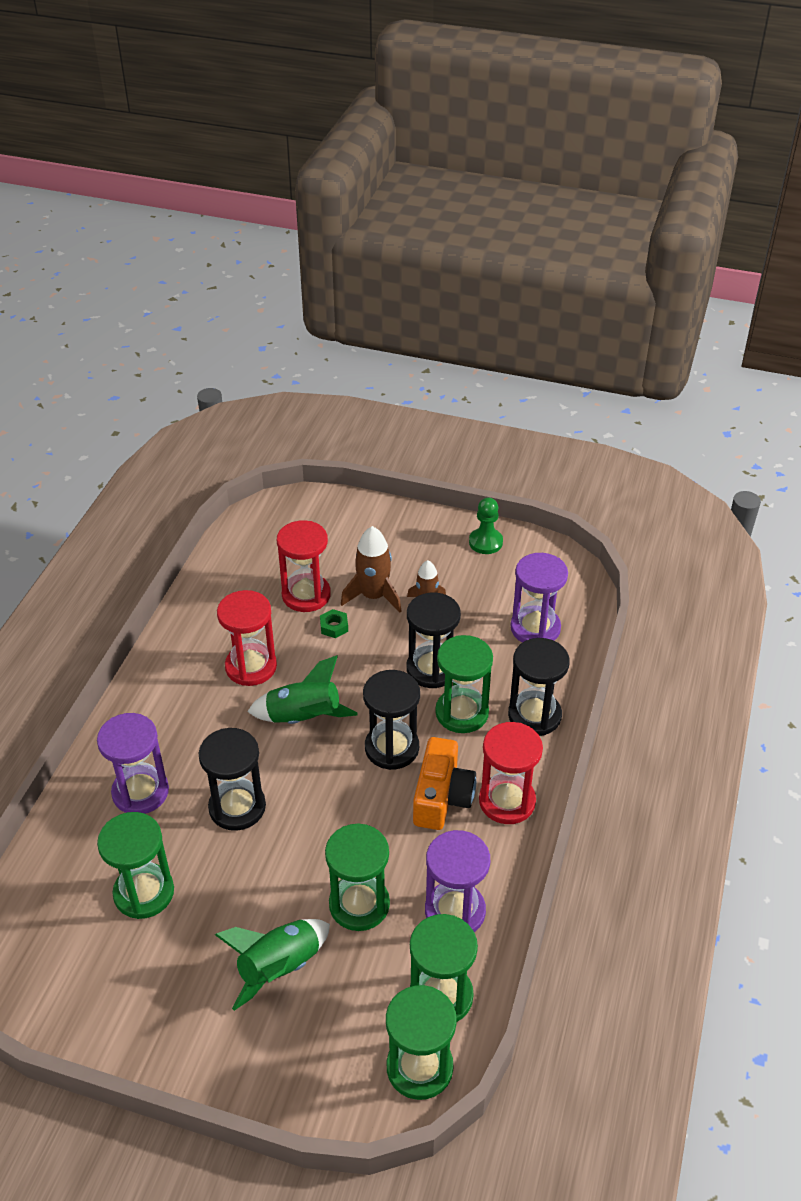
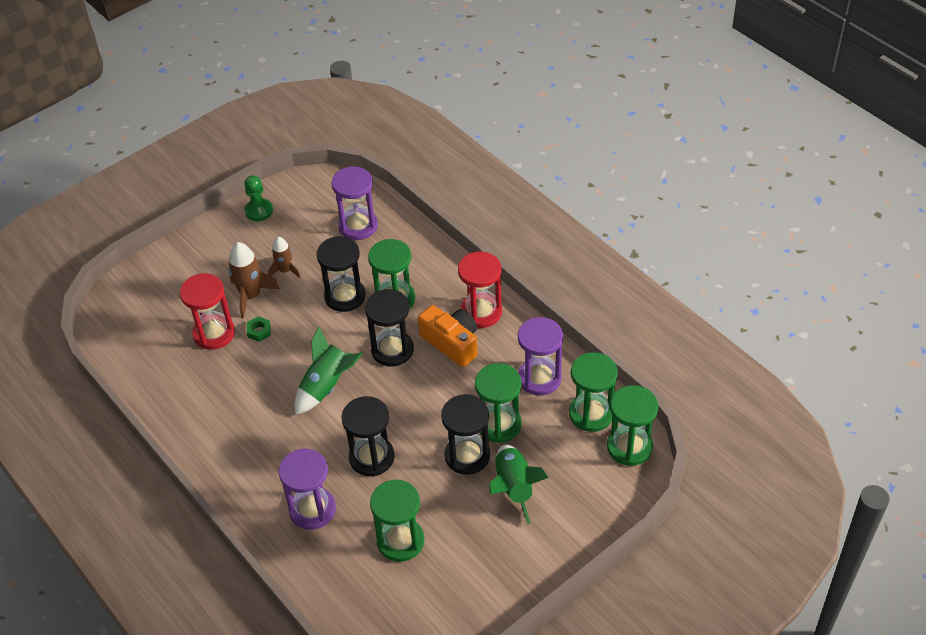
camera: 55 degrees left, 5 degrees up
red hourglass [217,590,277,686] -> none
black hourglass [508,638,570,736] -> black hourglass moved to [441,394,490,475]

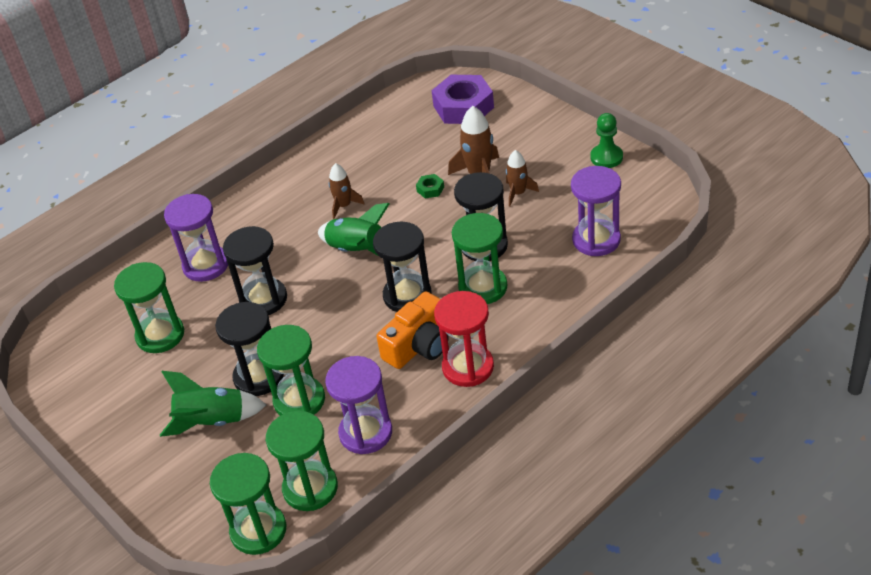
camera: 90 degrees right, 5 degrees down
red hourglass [180,273,235,350] -> none
none -> brown rocket [329,163,365,219]
none -> purple nut [431,75,494,124]

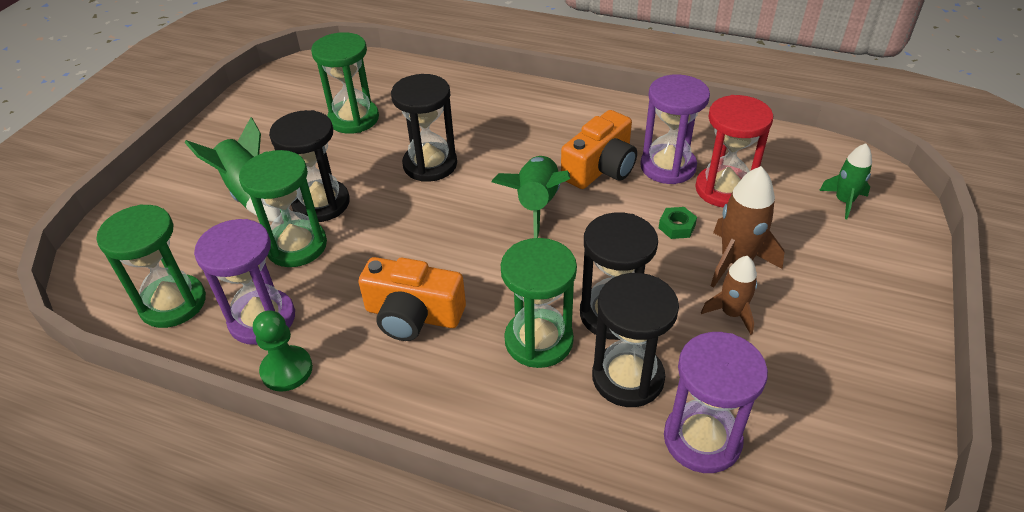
camera: 60 degrees right, 0 degrees up
purple hourglass [164,194,228,282] -> purple hourglass moved to [640,74,710,184]
green hourglass [210,453,286,555] -> none
brown rocket [329,163,365,219] -> orange camera [561,110,637,189]
black hourglass [373,222,432,312] -> black hourglass moved to [592,273,679,407]
purple nut [431,75,494,124] -> green rocket [819,143,872,219]
red hourglass [434,291,494,387] -> red hourglass moved to [695,95,773,208]
green pawn [590,113,623,168] -> green pawn moved to [253,310,313,392]

